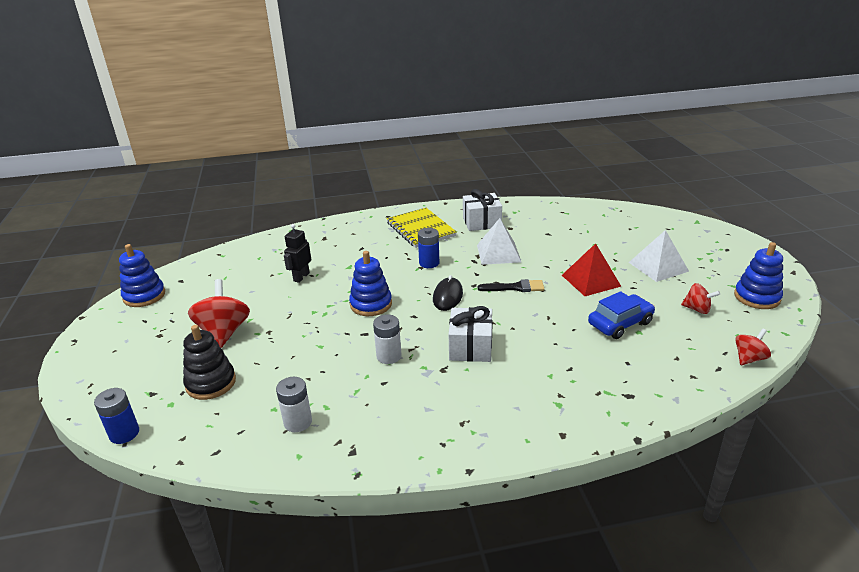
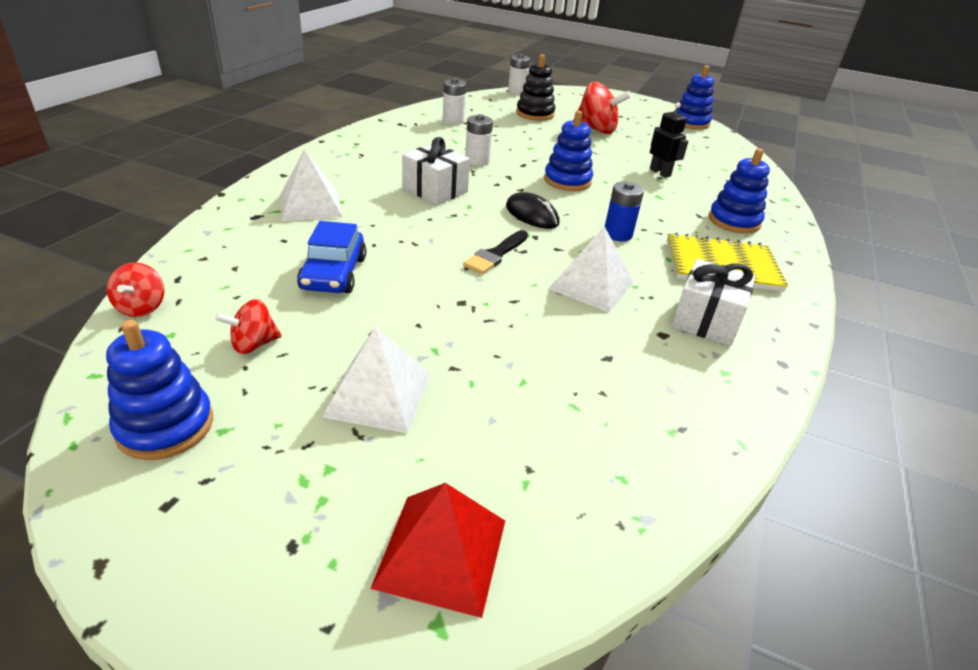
camera: 120 degrees right, 5 degrees up
blue battery [94,388,139,444] -> white battery [508,54,530,95]
red pyramid [562,243,621,296] -> red pyramid moved to [370,483,505,618]
none -> white pyramid [280,149,343,221]
none -> blue stacking toy [709,148,770,234]

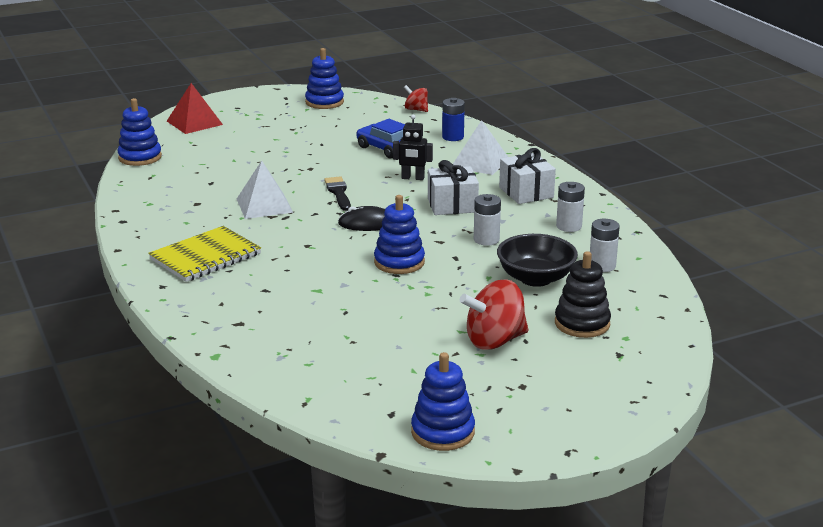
camera: 135 degrees right, 10 degrees down
red spinning top [215,299,282,354] -> none
white pyramid [322,326,431,434] -> none
white battery [508,54,530,95] -> white battery moved to [556,182,585,232]
blue battery [605,182,644,241] -> blue battery moved to [442,98,465,141]
black robot [650,102,688,178] -> black robot moved to [393,114,433,180]
white gift [671,259,755,346] -> white gift moved to [499,148,556,204]
blue stacking toy [709,148,770,234] -> blue stacking toy moved to [118,98,162,166]
none -> black bowl [497,234,578,287]

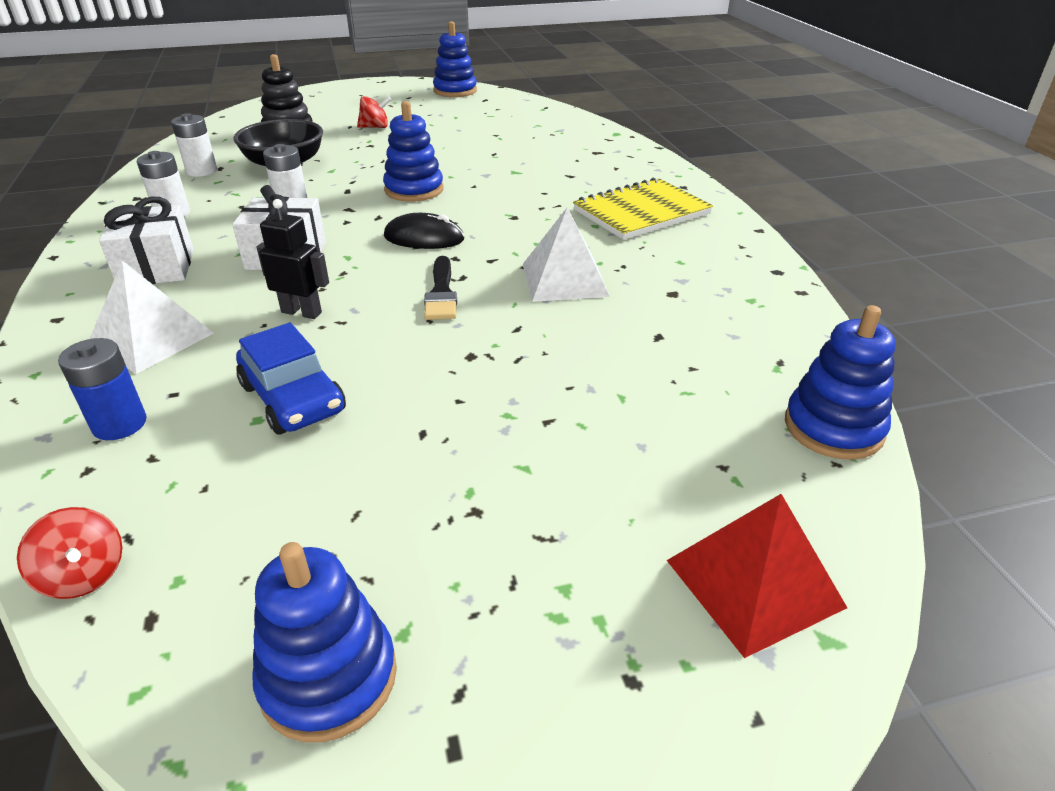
camera: 170 degrees left, 10 degrees up
red spinning top [460,279,528,350] -> red spinning top [357,96,391,128], size x0.56

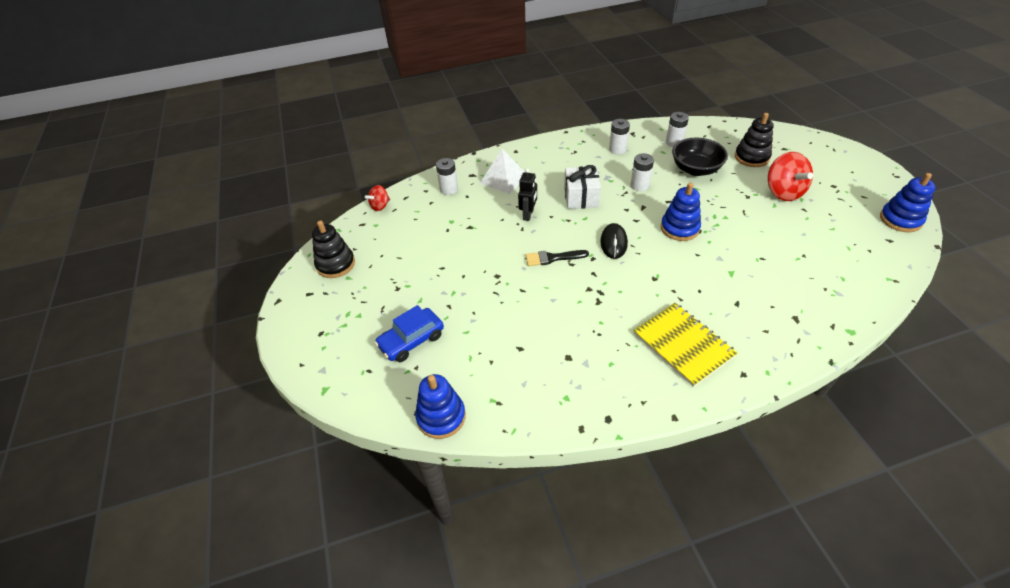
camera: 90 degrees right, 10 degrees up
blue battery [58,338,147,440] -> white battery [436,158,458,195]
white gift [99,197,194,284] -> none
blue car [236,323,346,434] -> blue car moved to [375,305,444,362]
blue stacking toy [252,542,397,742] -> black stacking toy [312,221,355,278]
red spinning top [357,96,391,128] -> red spinning top [768,152,813,201], size x1.79
white pyramid [523,207,610,302] -> none
red pyramid [667,494,847,658] -> none

